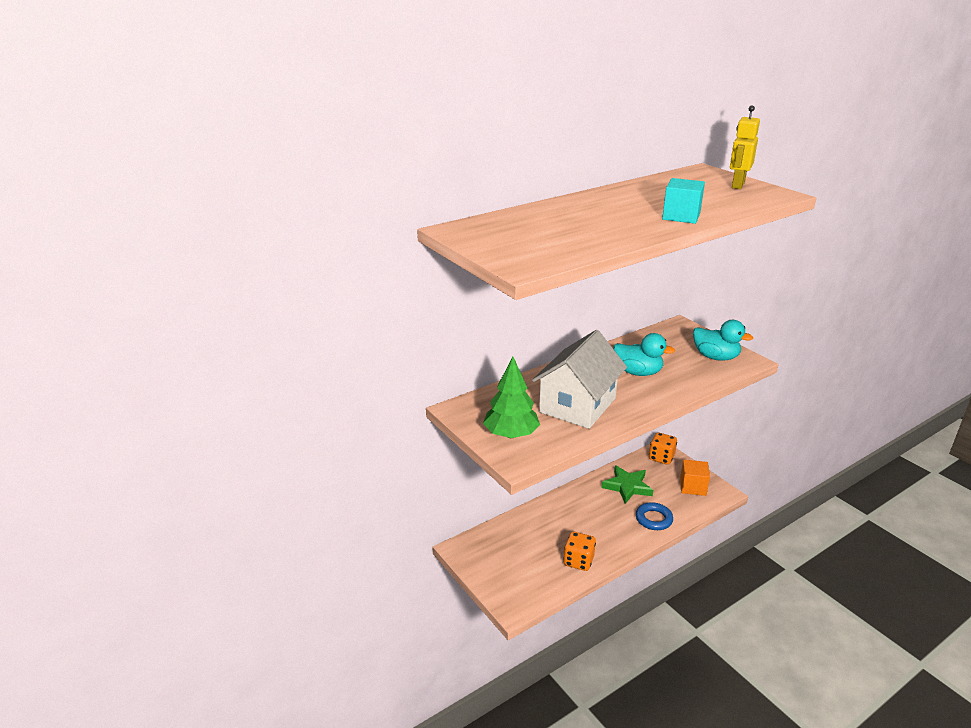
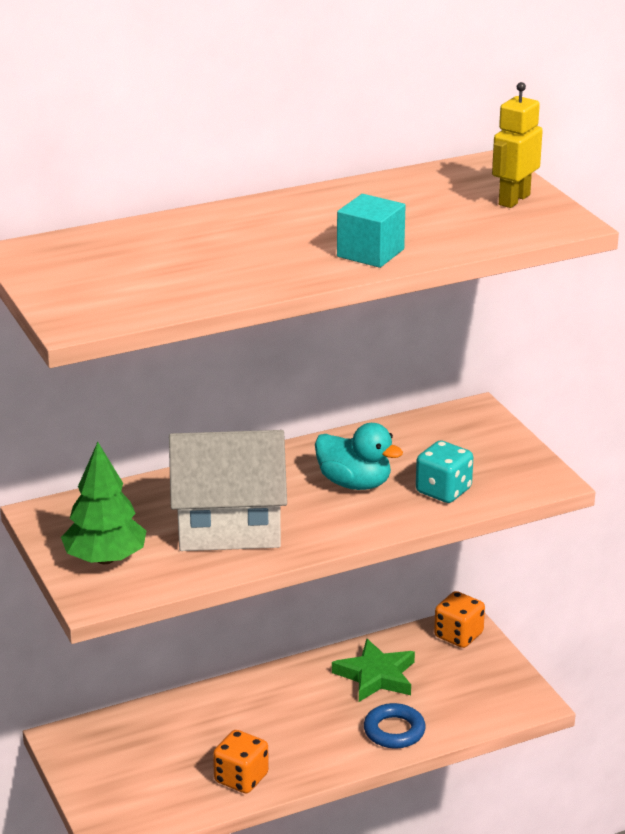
camera: 10 degrees right, 0 degrees up
white house [532,330,627,429] -> white house turned 45 degrees clockwise [169,430,287,551]
orange cube [680,460,710,496] -> none
turquoise duck [693,320,753,361] -> none
none -> turquoise dice [416,440,473,503]

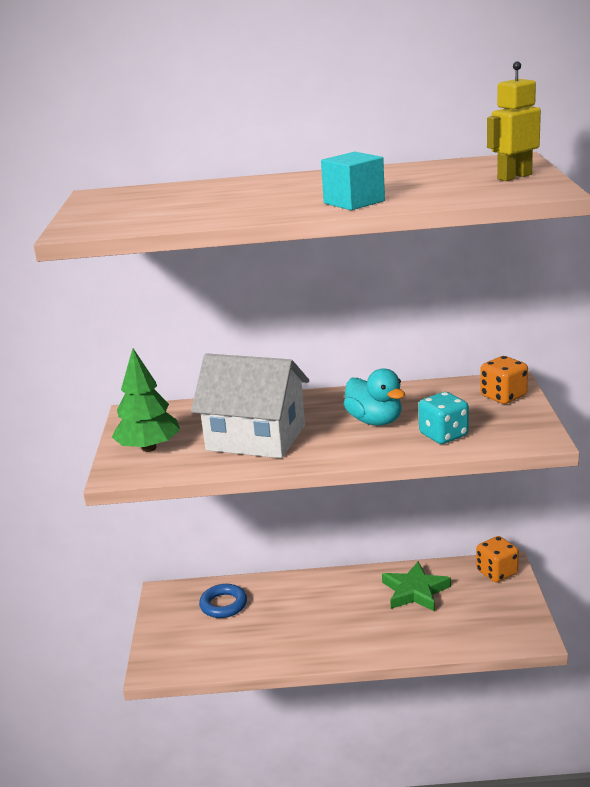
camera: 25 degrees right, 5 degrees down
orange dice [213,730,269,793] -> orange dice moved to [480,356,528,404]
blue ring [364,703,426,748] -> blue ring moved to [199,584,247,618]

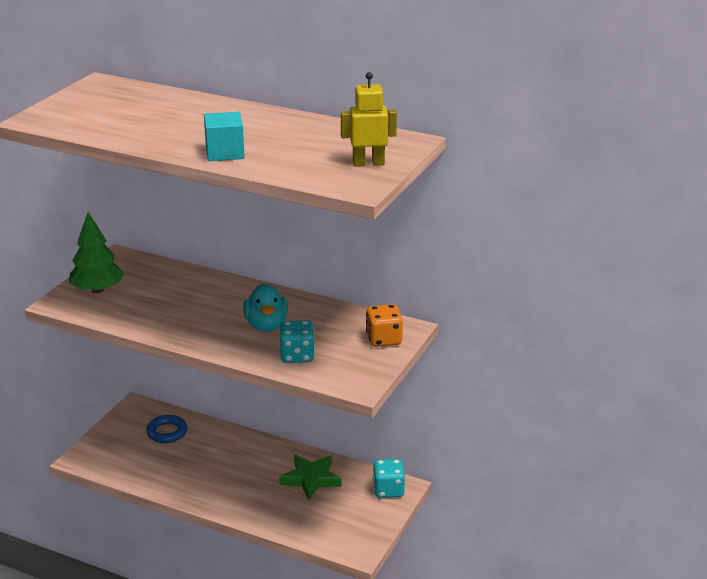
camera: 25 degrees right, 5 degrees up
white house [191,353,309,458] -> none
orange dice [476,536,519,582] -> turquoise dice [373,459,405,498]

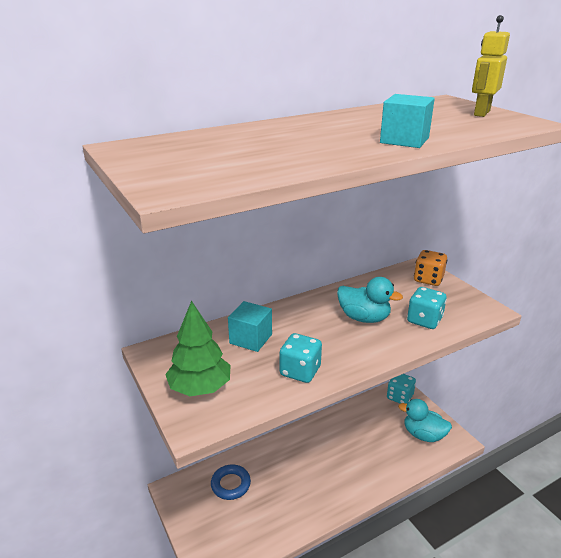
camera: 55 degrees left, 0 degrees up
green star [279,455,342,500] -> none
none -> turquoise cube [228,301,272,352]
none -> turquoise dice [280,333,322,383]
none -> turquoise duck [398,399,452,442]

